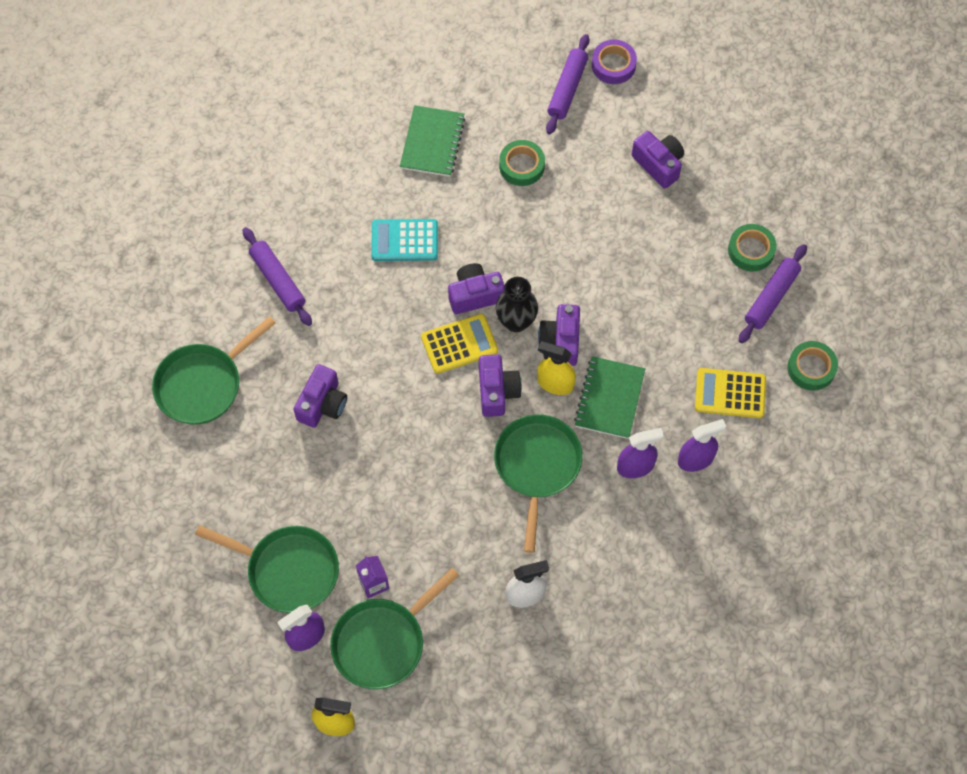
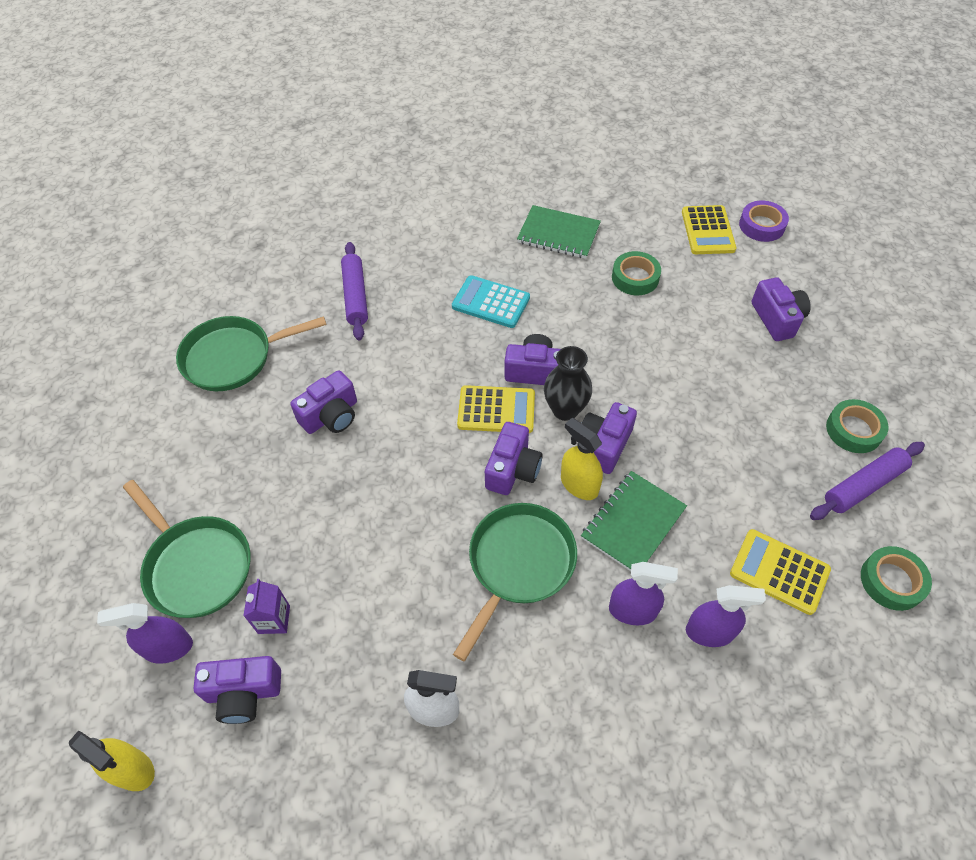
camera: 25 degrees right, 10 degrees down
green pan [330,568,459,690] -> purple camera [193,656,281,724]
green notebook [400,105,465,177] -> green notebook turned 75 degrees clockwise [517,205,601,259]
purple rolling pin [546,34,590,135] -> yellow calculator [682,205,736,254]

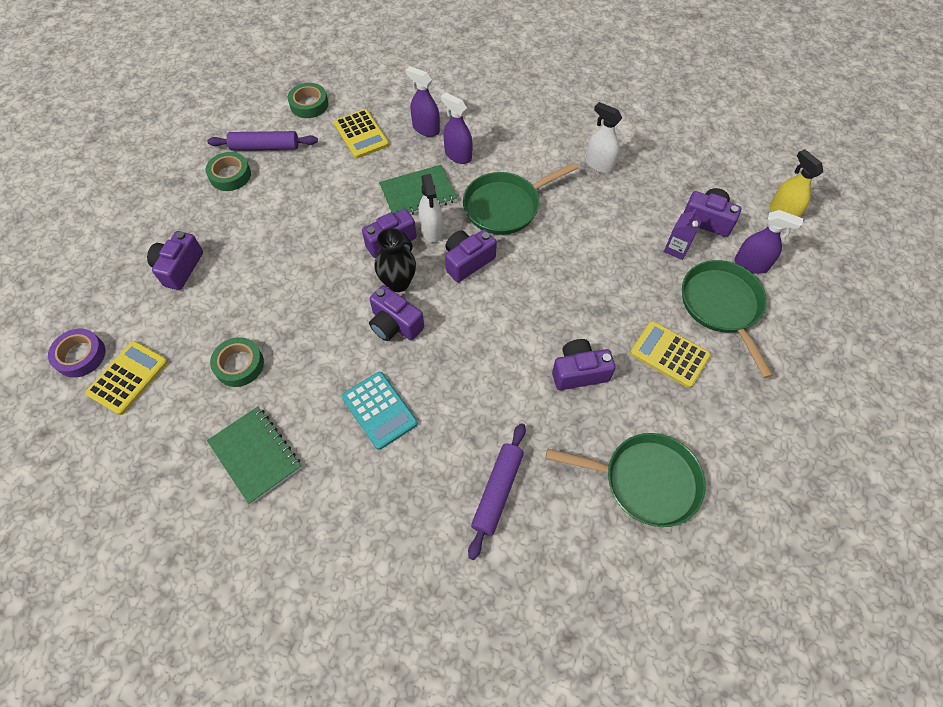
camera: 150 degrees left, 5 degrees up
yellow calculator [457,385,535,433] -> yellow calculator moved to [630,321,711,388]
yellow spray bottle [561,418,603,500] -> white spray bottle [419,174,443,242]

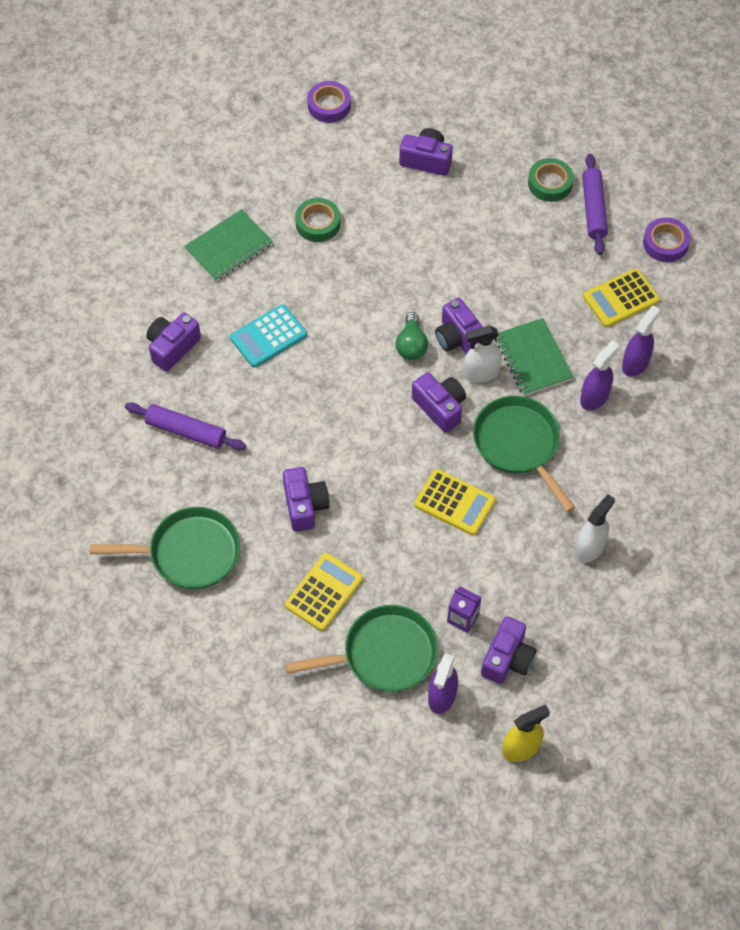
camera: 90 degrees right, 0 degrees up
yellow calculator [85,341,168,415] -> yellow calculator moved to [414,469,495,535]
green tape [288,83,328,118] -> purple tape [643,218,690,262]
purple camera [369,285,424,341] -> purple camera moved to [146,313,201,372]
black vase [375,228,416,292] -> green light bulb [396,312,428,360]
green pan [545,433,706,527] -> green pan turned 105 degrees counterclockwise [90,507,240,589]

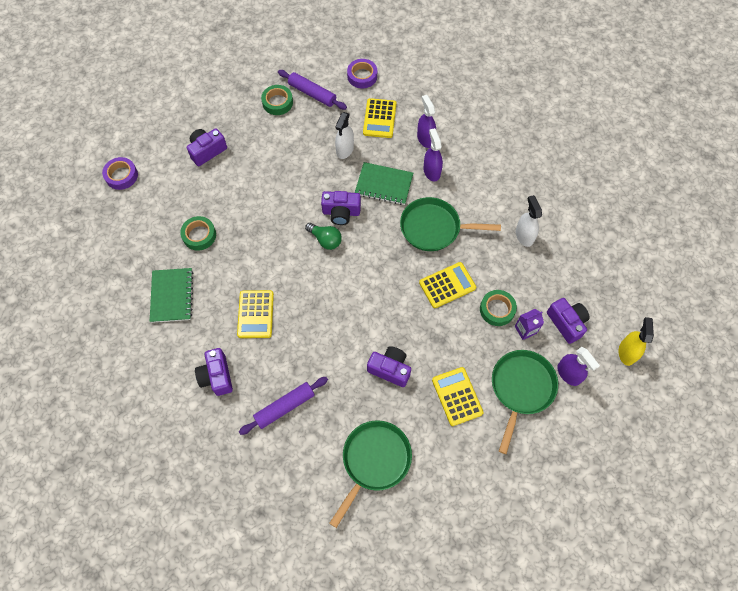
camera: 55 degrees left, 5 degrees up
turquoise calculator [230,304,307,368] -> yellow calculator [237,290,274,338]
purple camera [412,373,466,433] -> none
white spray bottle [464,326,502,383] -> white spray bottle moved to [335,112,354,159]
none -> green tape [480,290,517,326]

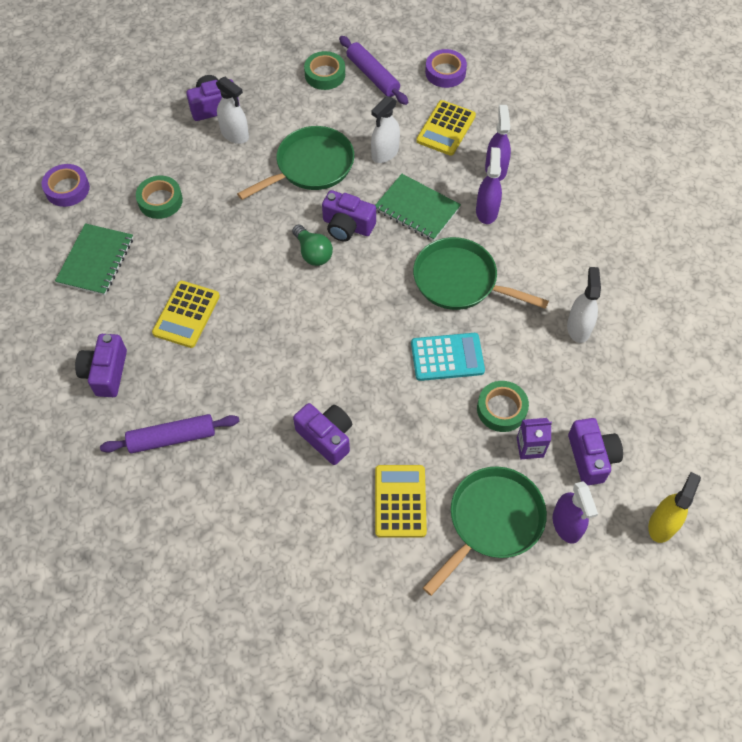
camera: 20 degrees right, 5 degrees down
purple tape [102,157,138,190] -> purple tape moved to [42,164,90,207]
green pan [329,420,412,528] -> green pan moved to [237,126,354,200]
yellow calculator [419,262,476,308] -> turquoise calculator [411,333,485,381]
none -> white spray bottle [216,77,249,144]

